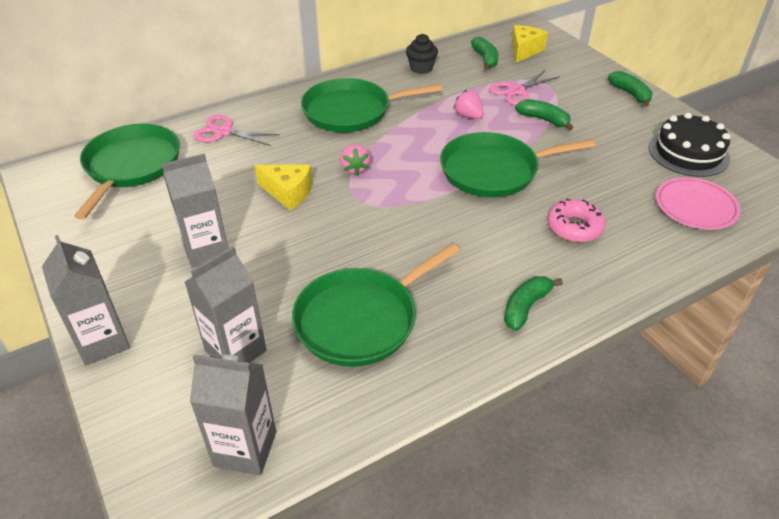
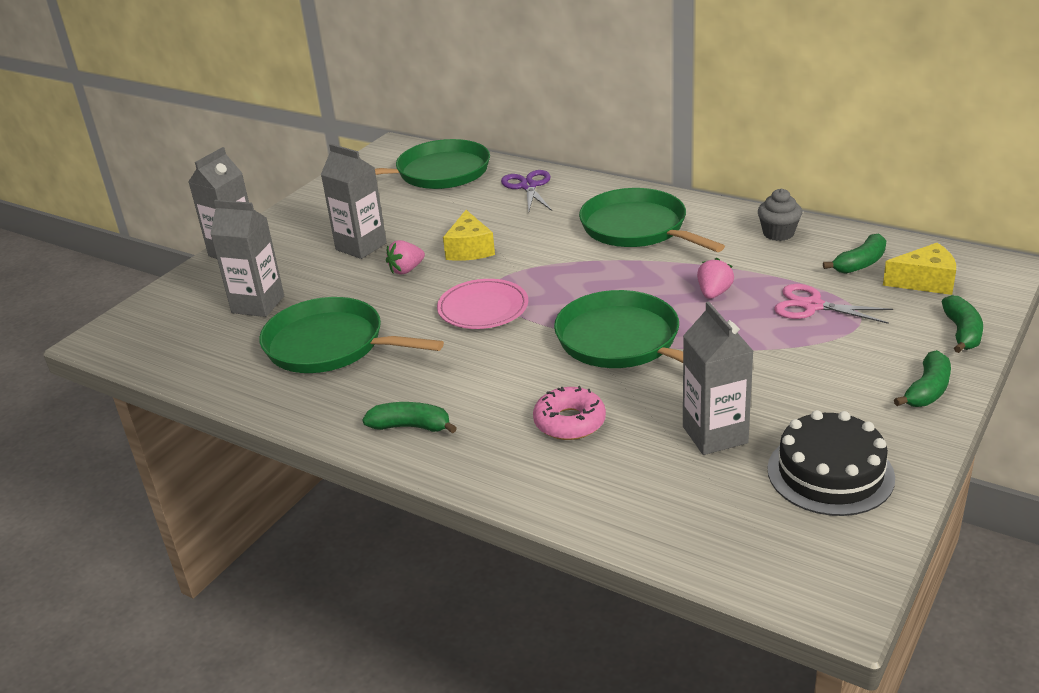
camera: 65 degrees right, 10 degrees down
grey carton [190,354,276,475] -> grey carton moved to [683,301,753,455]
pink scissors [193,115,280,146] -> purple scissors [501,170,552,211]
pink strawberry [340,144,371,175] -> pink strawberry moved to [386,240,425,275]
black cupcake [406,34,438,74] -> grey cupcake [758,188,802,241]
green banana [515,99,573,130] -> green banana moved to [942,295,983,353]
pink plate [656,177,741,230] -> pink plate moved to [437,279,528,329]

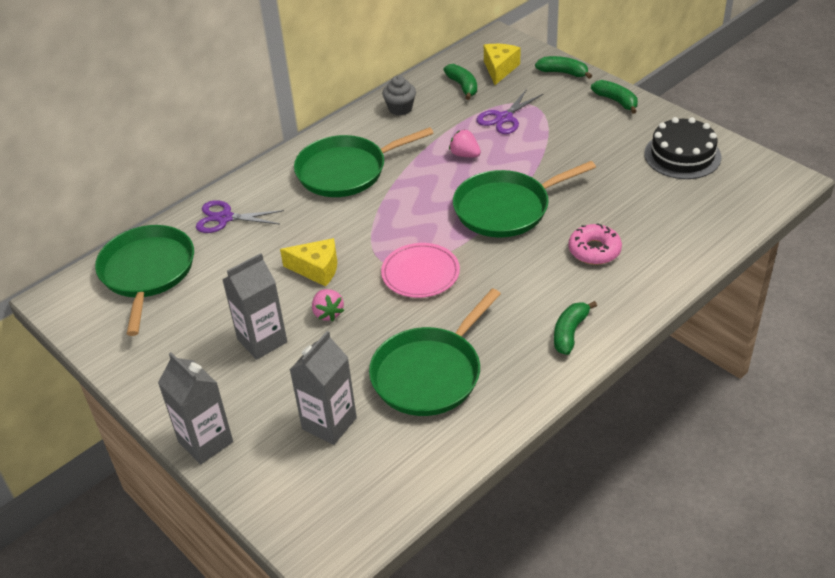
camera: 75 degrees left, 10 degrees up
grey carton [683,301,753,455] -> none
pink scissors [774,284,893,324] -> purple scissors [477,89,543,134]

